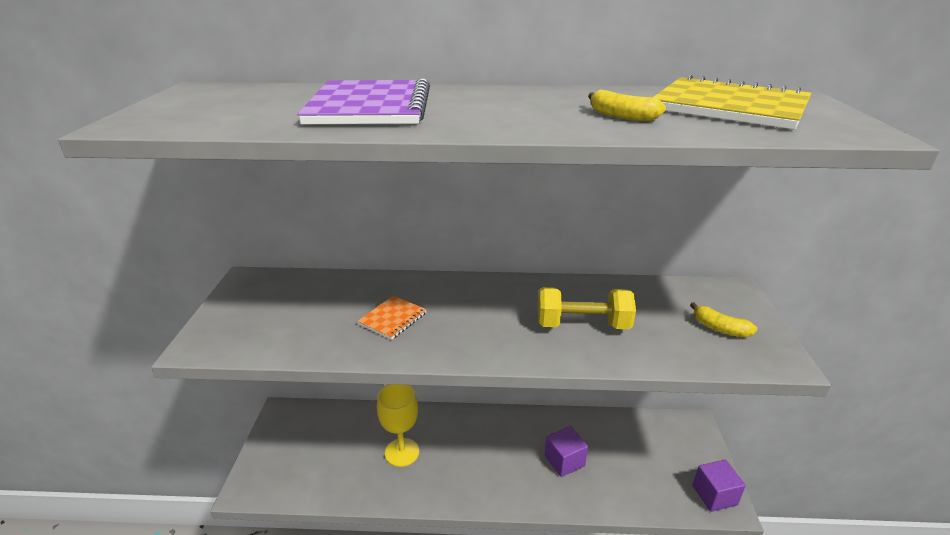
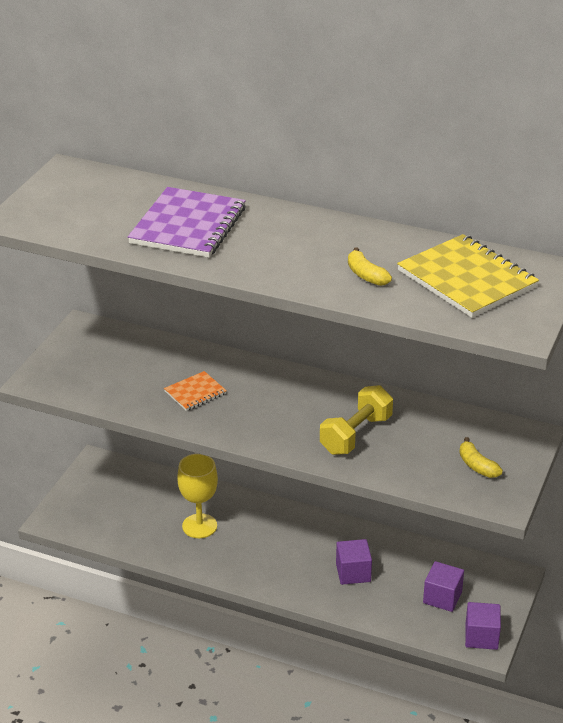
camera: 20 degrees right, 5 degrees up
yellow dumbbell [538,287,636,329] -> yellow dumbbell turned 75 degrees counterclockwise [320,385,393,455]
none -> purple cube [423,561,464,612]

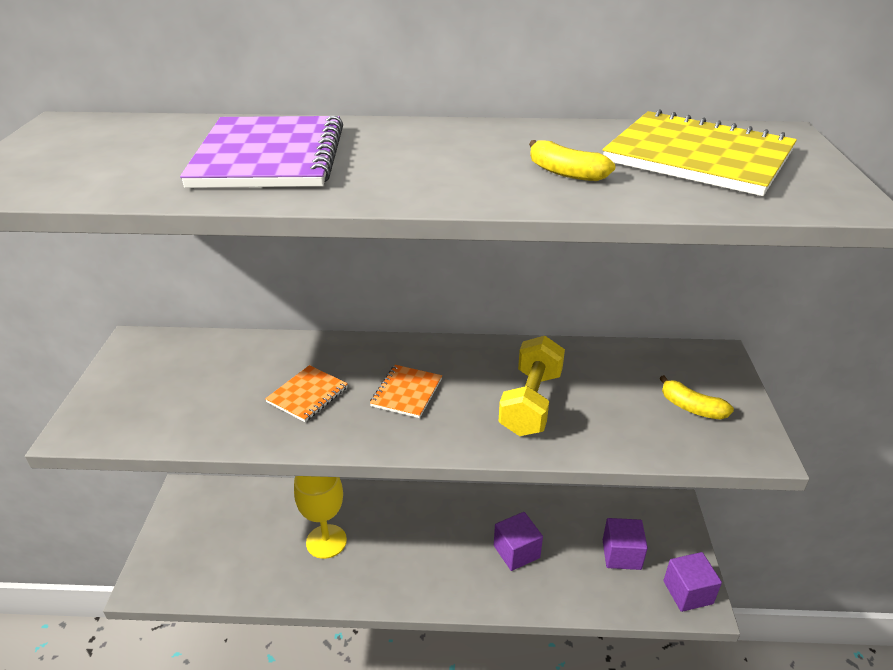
camera: 20 degrees left, 0 degrees up
none -> orange notebook [370,365,442,418]

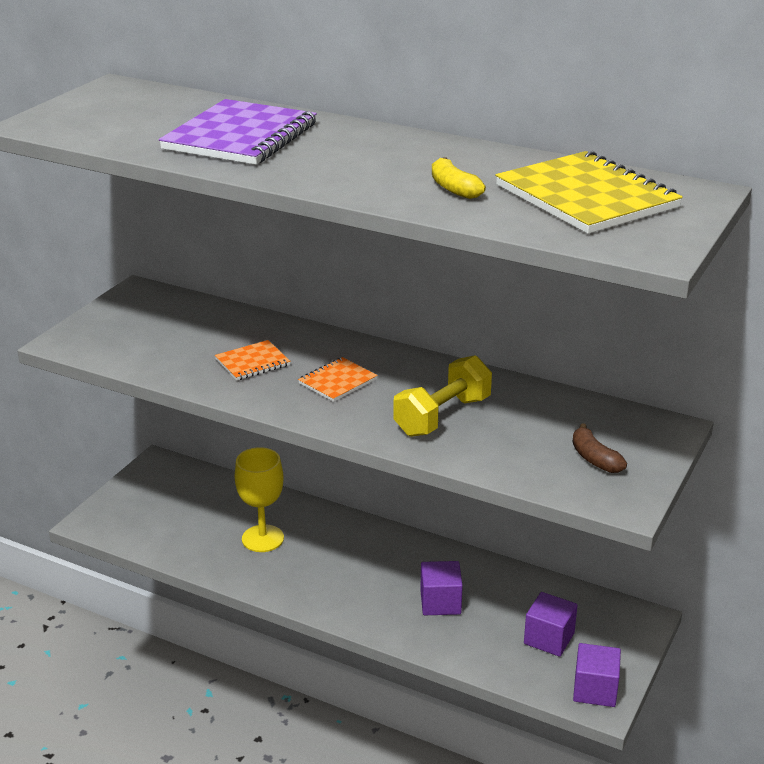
camera: 25 degrees right, 5 degrees down
yellow banana [659,375,734,420] -> brown banana [572,423,627,473]

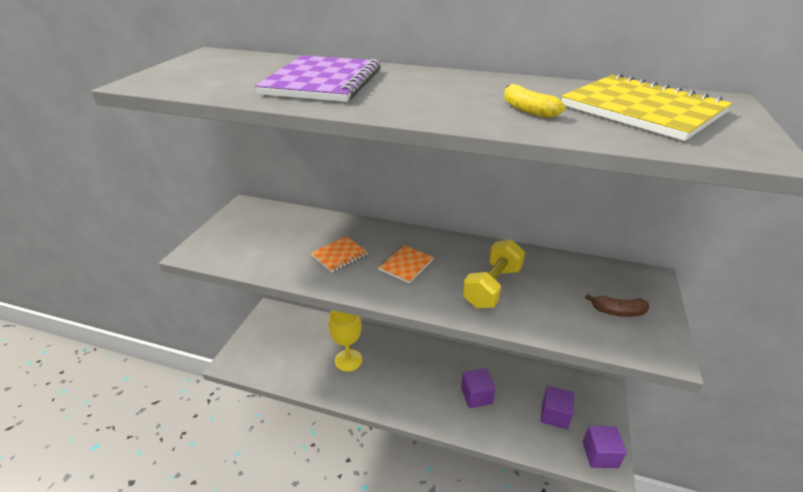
camera: 10 degrees left, 5 degrees up
brown banana [572,423,627,473] -> brown banana turned 45 degrees counterclockwise [585,294,650,317]

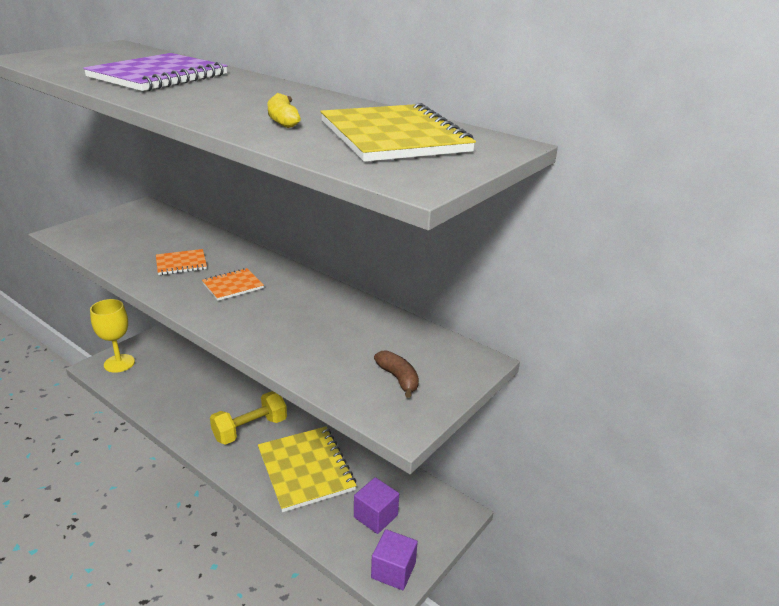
camera: 20 degrees right, 5 degrees down
yellow goblet [328,310,362,372] -> yellow goblet moved to [90,299,135,373]
purple cube [461,368,496,408] -> yellow notebook [258,427,357,512]
yellow dumbbell [463,239,525,308] -> yellow dumbbell moved to [210,391,287,445]
brown banana [585,294,650,317] -> brown banana turned 150 degrees counterclockwise [374,350,419,398]

